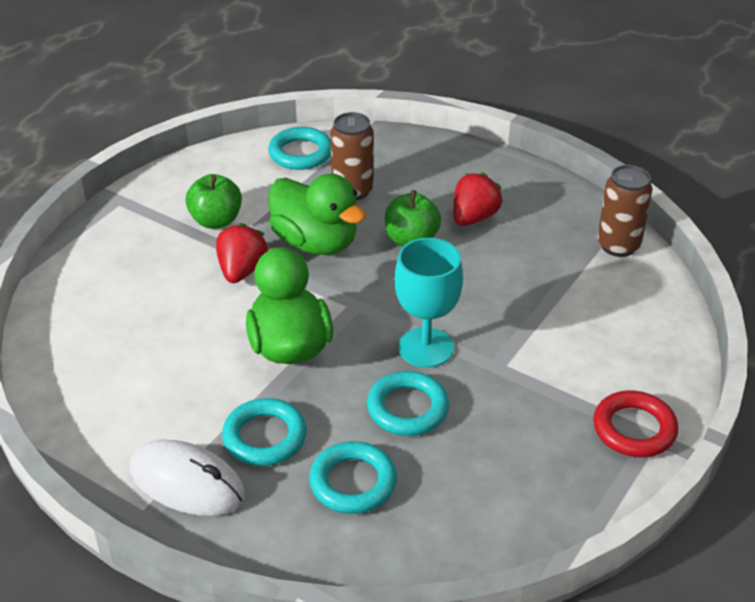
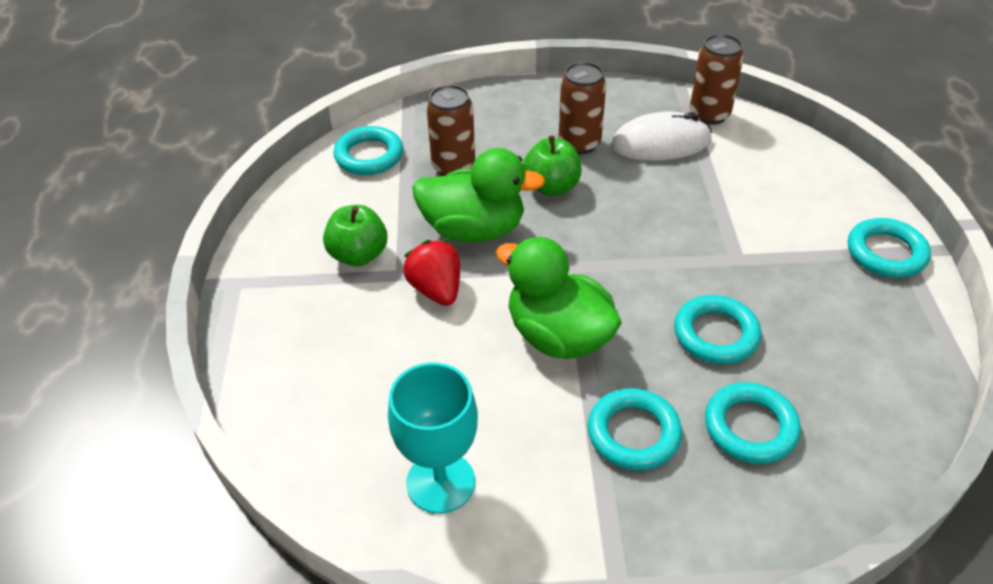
camera: 35 degrees left, 5 degrees up
white mouse [130,440,245,516] -> white mouse moved to [611,111,712,161]
turquoise goblet [394,238,463,368] -> turquoise goblet moved to [388,363,478,514]
red strawberry [453,172,503,226] -> brown can [559,62,606,154]
red ring [593,390,678,457] -> turquoise ring [848,218,931,278]

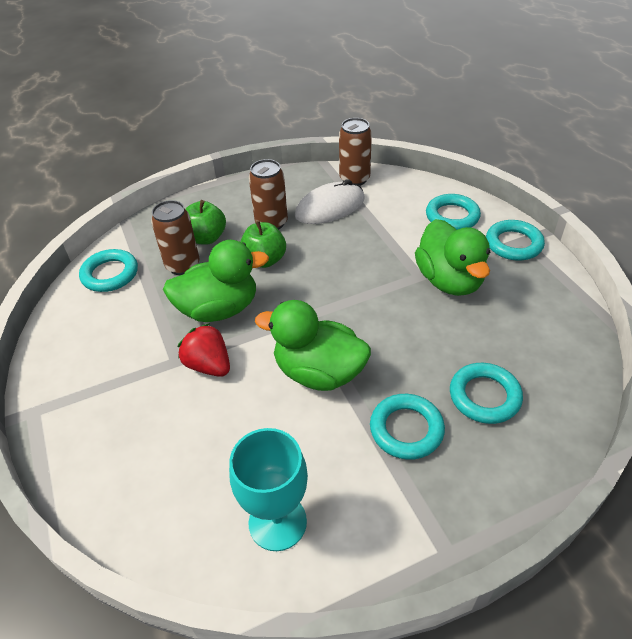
camera: 20 degrees left, 0 degrees up
green apple [323,205,387,266] -> green apple moved to [186,200,226,244]
turquoise ring [674,295,761,364] -> turquoise ring moved to [426,194,481,230]
none -> green duck [415,219,490,296]

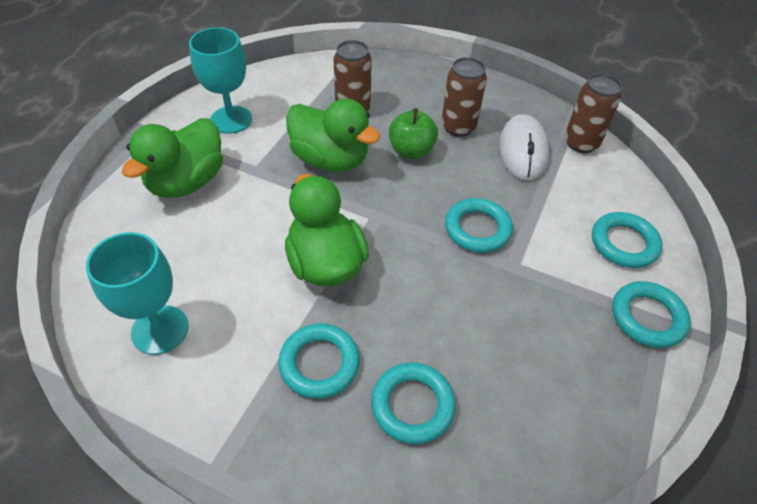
camera: 45 degrees right, 5 degrees up
turquoise ring [79,249,138,292] -> turquoise ring moved to [445,198,513,253]
red strawberry [177,323,230,377] -> none
green apple [186,200,226,244] -> none
white mouse [295,179,365,224] -> white mouse turned 75 degrees clockwise [499,114,549,181]
green duck [415,219,490,296] -> green duck moved to [122,118,223,198]
none -> turquoise goblet [189,27,252,134]

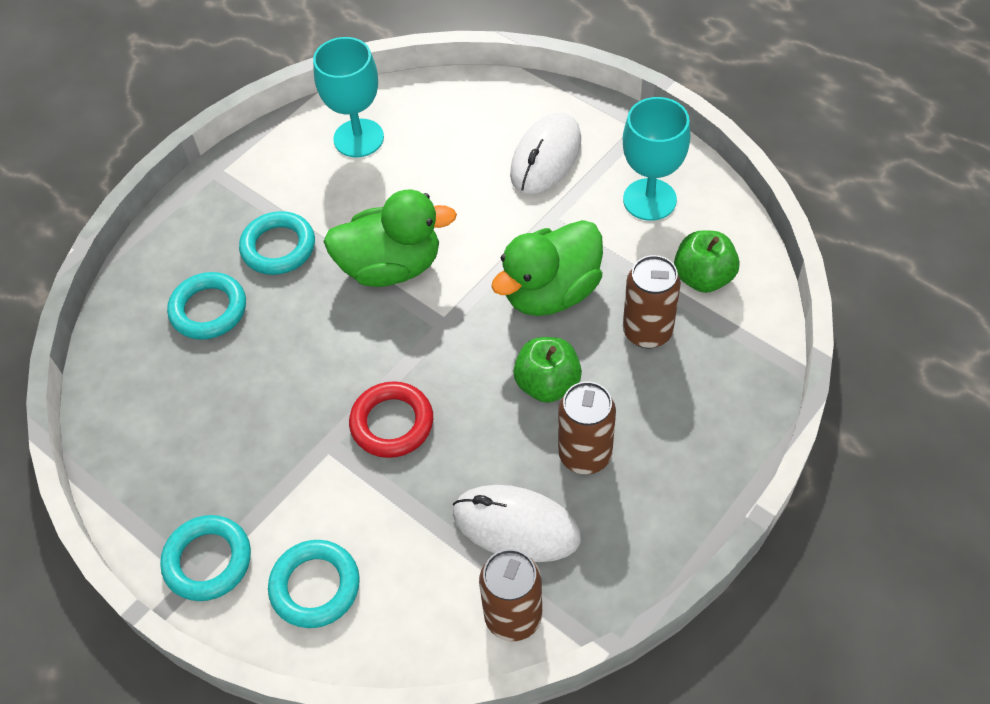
camera: 110 degrees right, 5 degrees up
green duck [122,118,223,198] -> white mouse [510,112,581,195]
turquoise ring [445,198,513,253] -> red ring [349,381,433,458]
none -> green apple [674,230,740,293]

